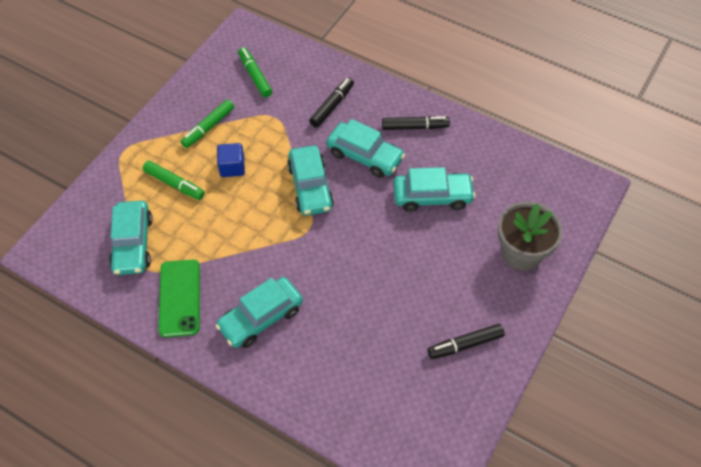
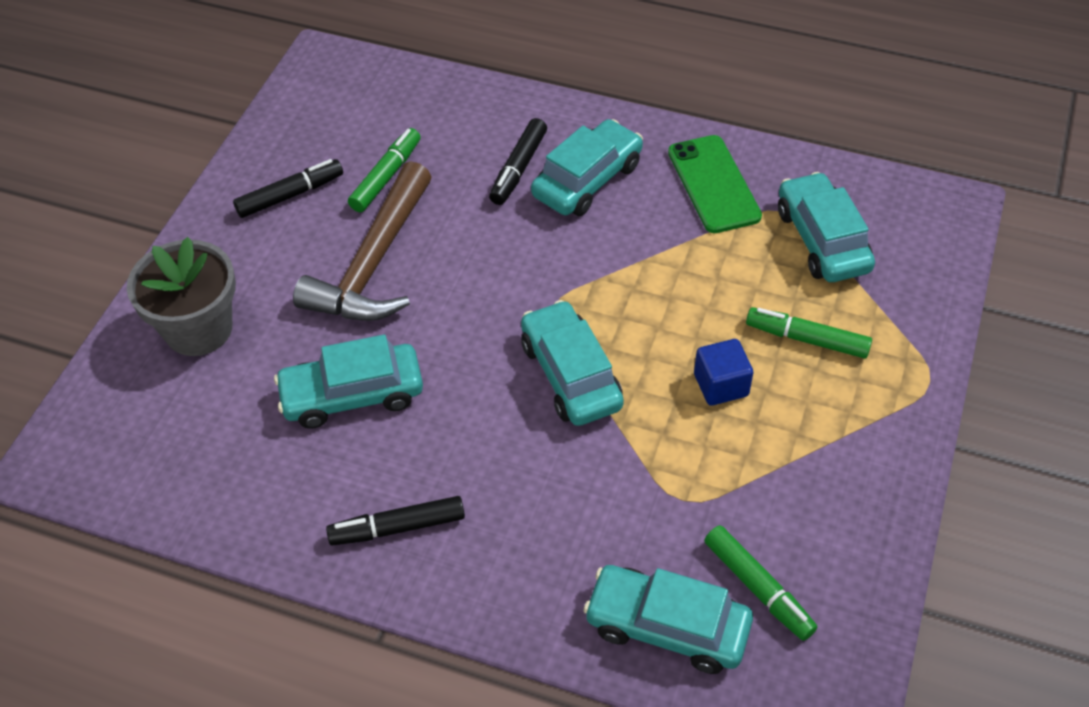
camera: 170 degrees right, 5 degrees down
green marker [180,99,234,148] -> green marker moved to [348,128,421,212]
black marker [309,77,354,127] -> black marker moved to [489,118,547,205]
turquoise car [326,119,405,178] -> turquoise car moved to [583,565,753,674]
none -> brown hammer [293,161,432,321]

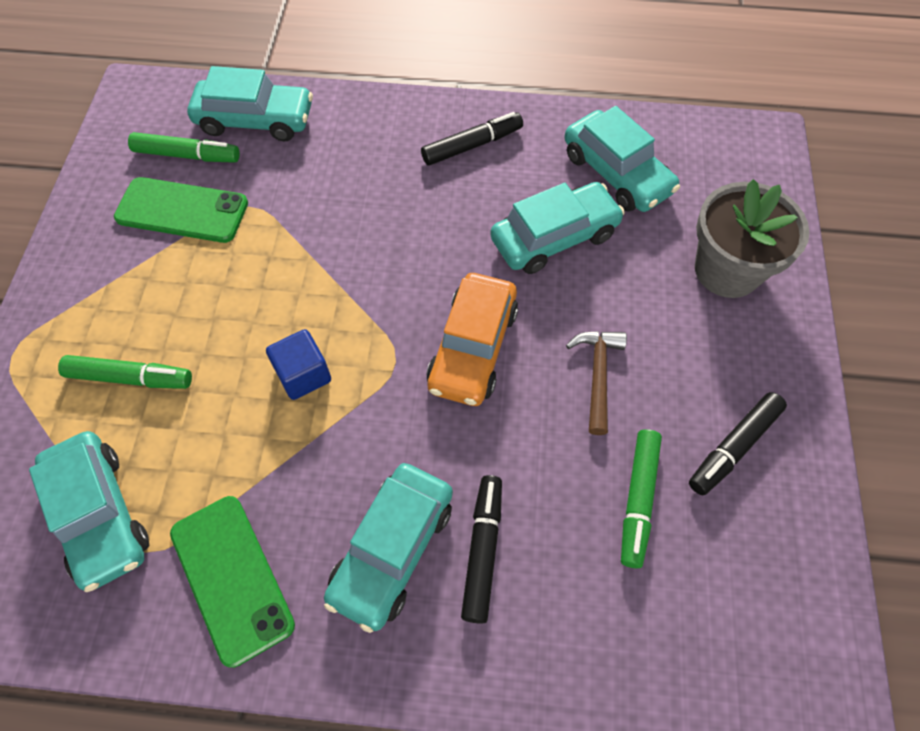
camera: 165 degrees right, 10 degrees up
brown hammer [293,161,432,321] -> brown hammer [566,331,627,435], size x0.51
turquoise car [521,300,624,426] -> turquoise car moved to [564,106,680,212]
blue cube [694,339,753,406] -> blue cube moved to [266,329,331,400]
green marker [704,525,817,641] -> green marker turned 150 degrees clockwise [128,132,240,163]
none -> green phone [114,177,248,243]
none -> orange car [426,273,518,406]

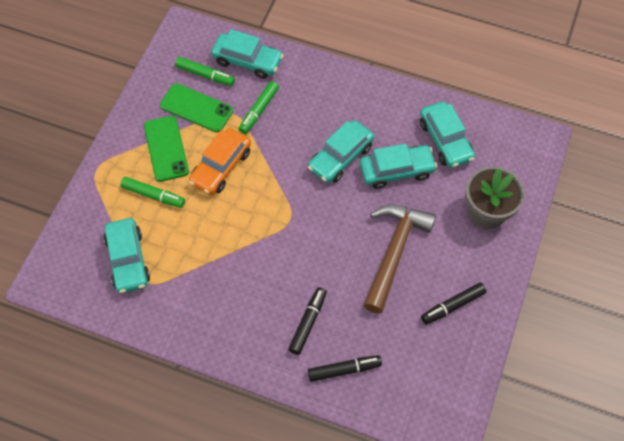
camera: 15 degrees right, 0 degrees up
green phone [170,496,295,668] -> green phone moved to [144,116,189,182]
blue cube [266,329,331,400] -> none
turquoise car [324,463,453,633] -> turquoise car moved to [308,120,374,183]
black marker [421,112,523,166] -> black marker moved to [308,355,382,382]
orange car [426,273,518,406] -> orange car moved to [189,128,251,195]
brown hammer [566,331,627,435] -> brown hammer [363,205,436,314], size x1.95
green marker [621,429,662,568] -> green marker moved to [239,81,279,134]

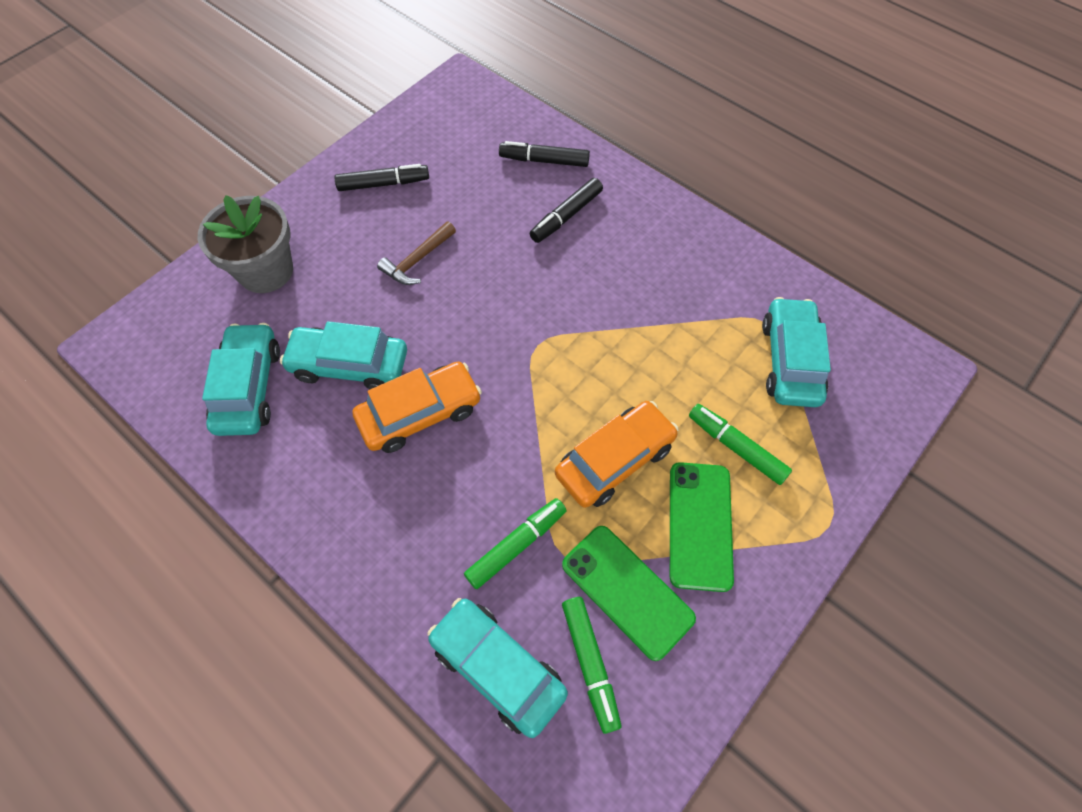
camera: 160 degrees left, 0 degrees up
green marker [175,57,235,86] -> green marker turned 150 degrees counterclockwise [562,597,622,734]
turquoise car [308,120,374,183] -> orange car [352,361,482,453]
brown hammer [363,205,436,314] -> brown hammer [377,222,456,285], size x0.51

